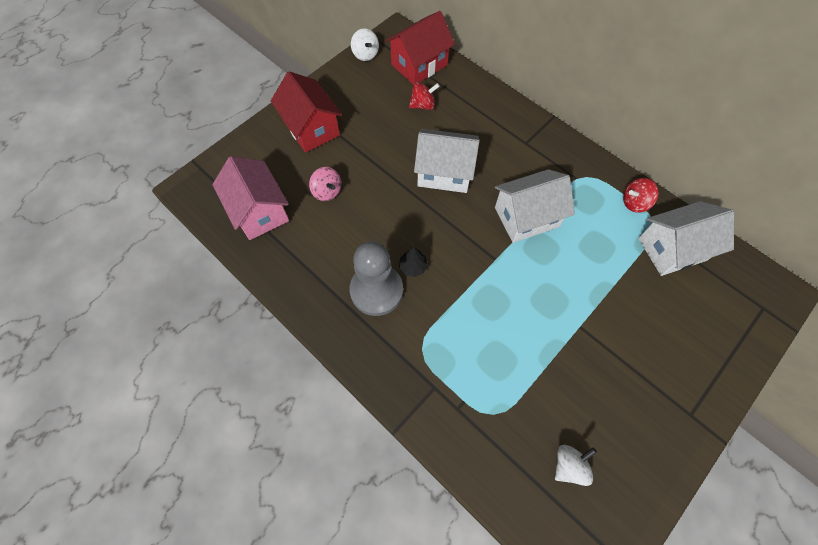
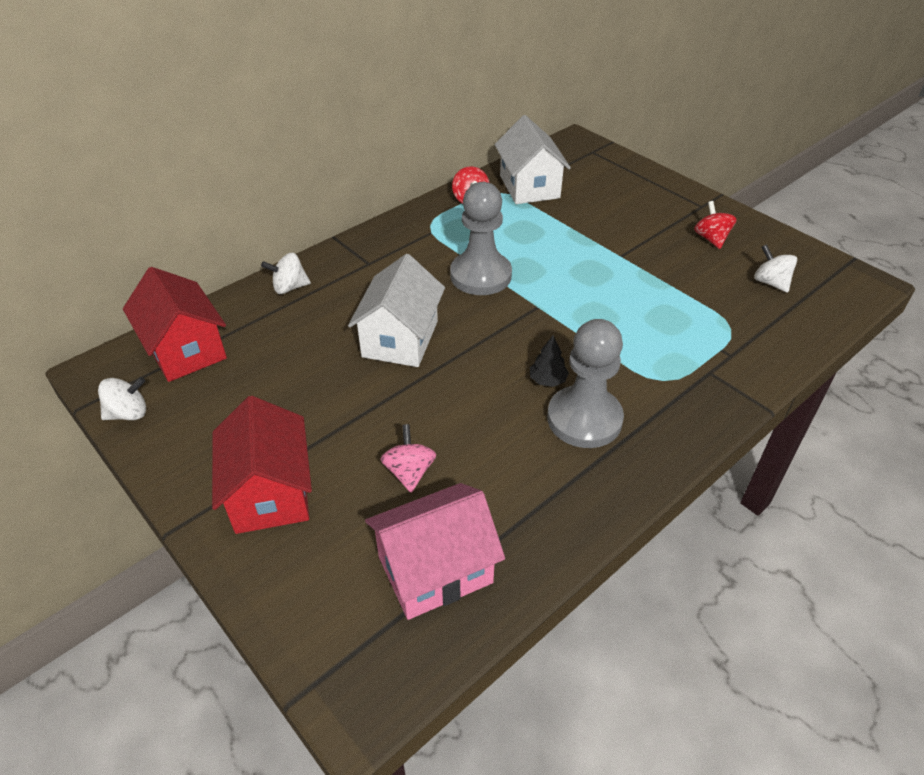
camera: 85 degrees left, 20 degrees down
red house [271,71,342,153] -> red house turned 75 degrees counterclockwise [212,396,312,534]
pink spinning top [309,167,341,201] -> pink spinning top turned 60 degrees counterclockwise [380,424,436,493]
red spinning top [409,82,440,110] -> red spinning top moved to [694,201,736,249]
white house [495,169,575,243] -> grey pawn [450,182,512,295]
none -> white spinning top [261,253,311,294]

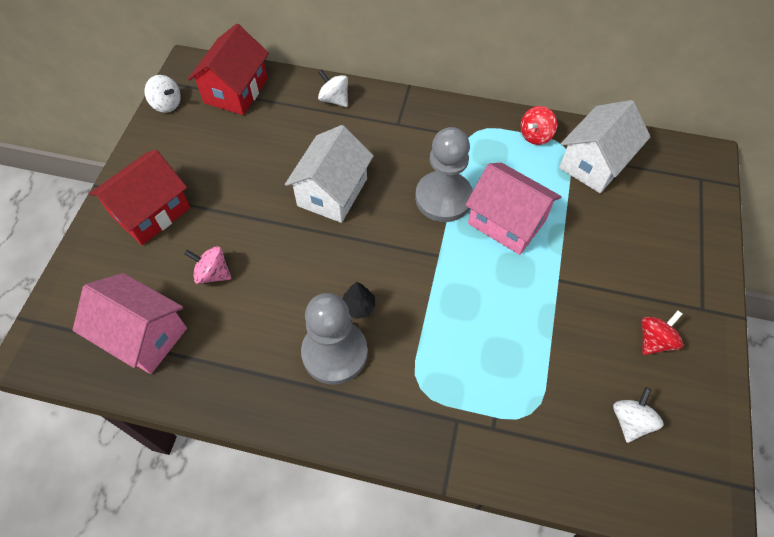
camera: 55 degrees right, 15 degrees up
white house [348,254,445,367] -> white house turned 45 degrees counterclockwise [285,125,374,223]
pink spinning top [380,424,436,493] -> pink spinning top turned 120 degrees counterclockwise [184,246,231,284]
none -> pink house [466,163,561,255]

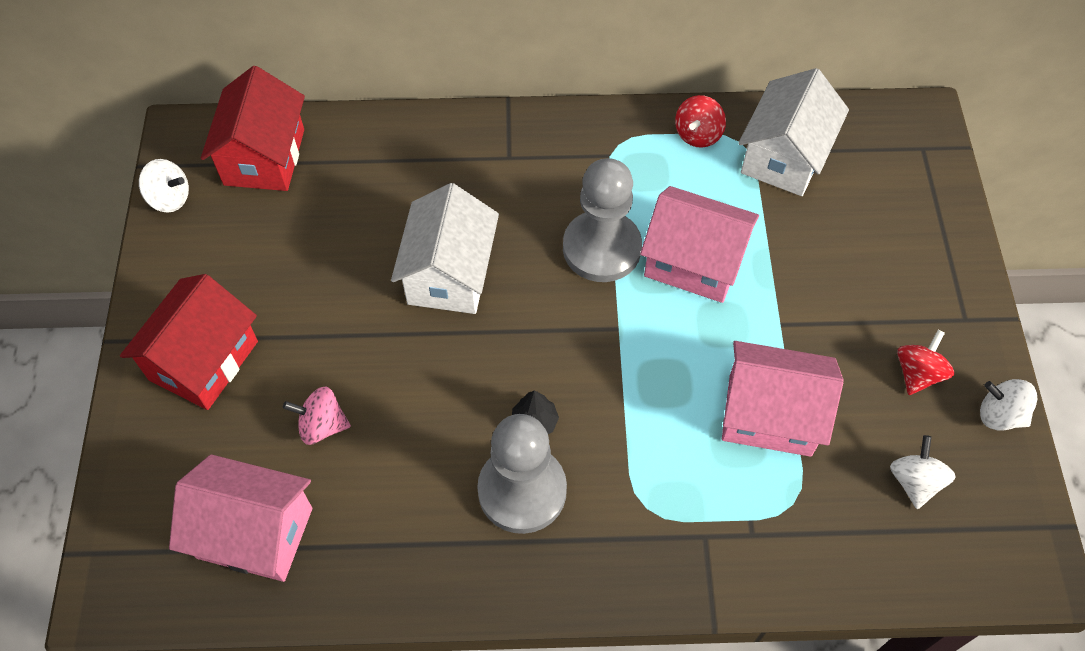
camera: 15 degrees left, 0 degrees up
white spinning top [318,69,348,107] -> white spinning top moved to [980,379,1038,431]
none -> pink house [722,341,844,457]

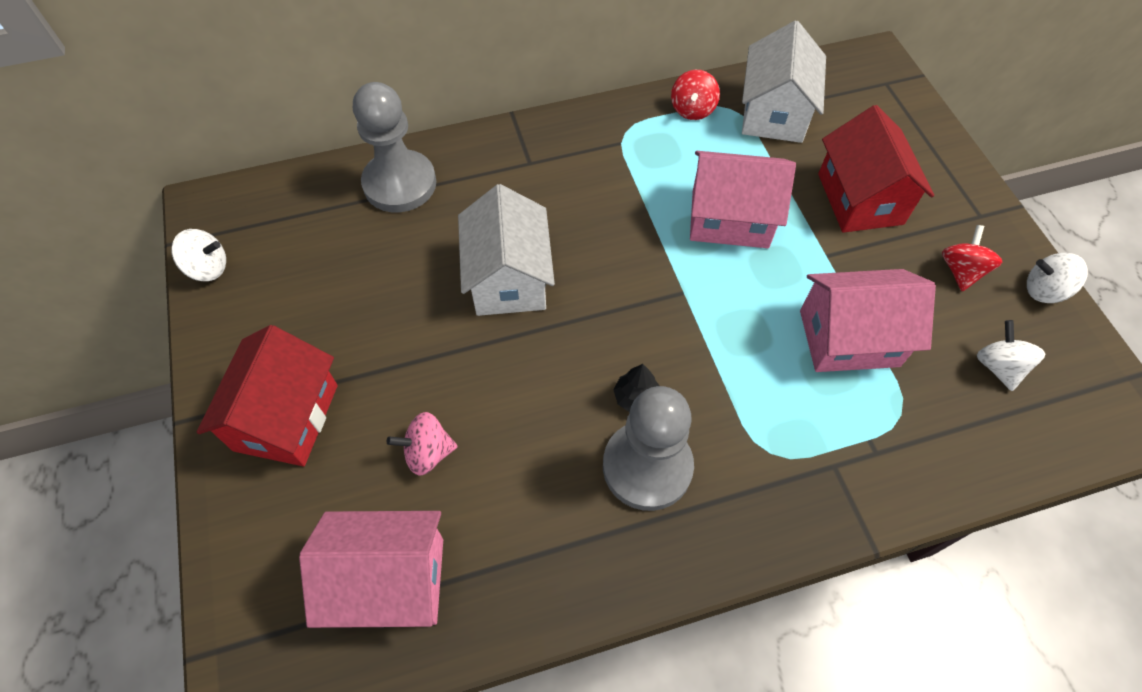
camera: 15 degrees left, 0 degrees up
red house [201,66,305,191] -> red house moved to [818,105,934,233]
grey pawn [563,158,642,282] -> grey pawn moved to [353,82,436,213]

